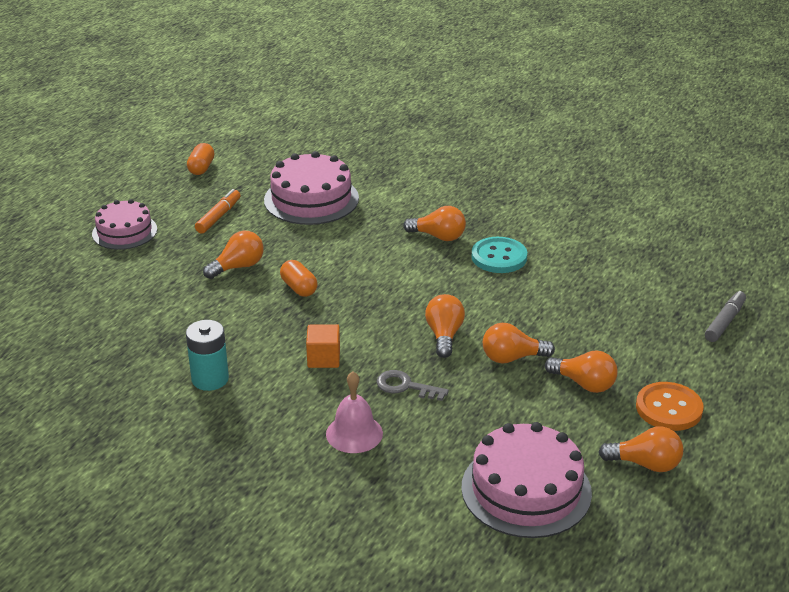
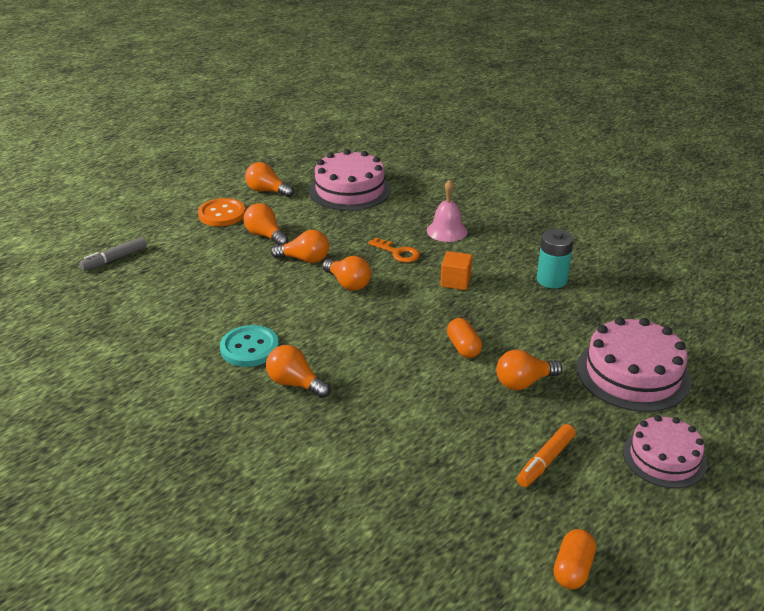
camera: 165 degrees left, 0 degrees up
pink cake [264,151,359,225] -> pink cake moved to [577,317,691,412]
grey key [377,370,449,401] -> orange key [368,238,420,263]
orange light bulb [425,294,465,358] -> orange light bulb turned 60 degrees counterclockwise [323,256,371,291]

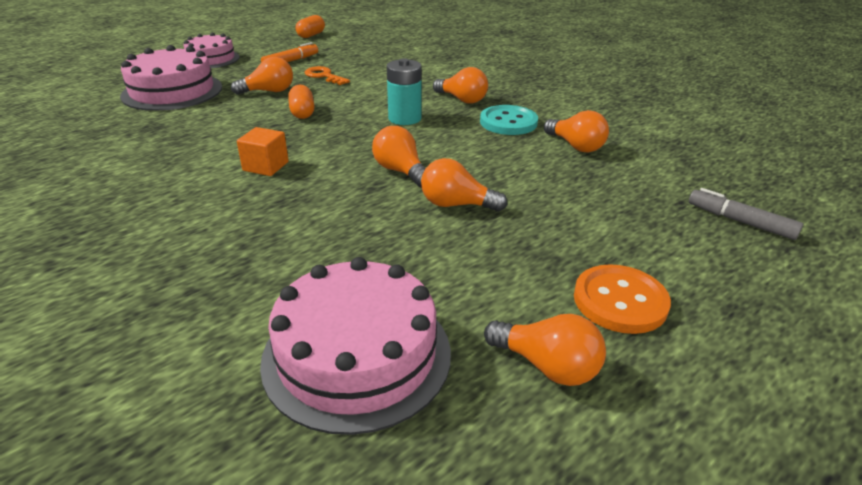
camera: 175 degrees left, 0 degrees up
grey marker [79,237,147,271] -> grey marker turned 105 degrees counterclockwise [689,188,803,240]
orange light bulb [243,203,289,245] -> orange light bulb moved to [544,110,609,152]
orange key [368,238,420,263] -> orange key moved to [305,66,350,85]
pink bell [427,180,467,242] -> none
turquoise battery [537,229,574,288] -> turquoise battery moved to [387,58,422,125]

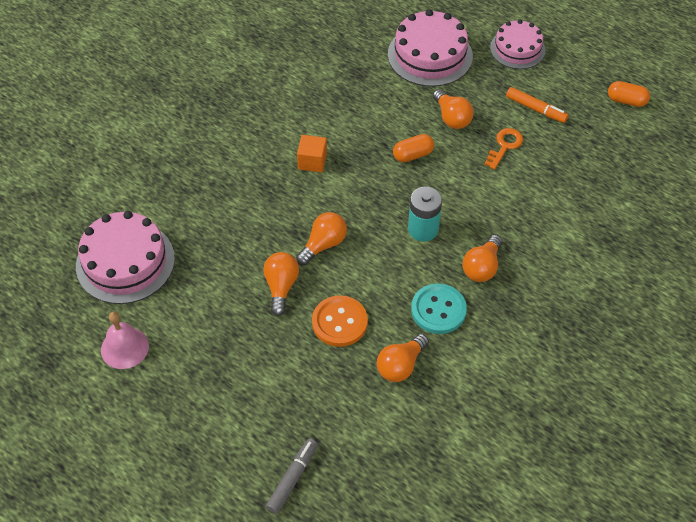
camera: 80 degrees right, 20 degrees up
orange light bulb [484,314,606,386] -> pink bell [101,312,149,369]
orange button [574,264,671,334] -> orange button moved to [312,295,368,347]

